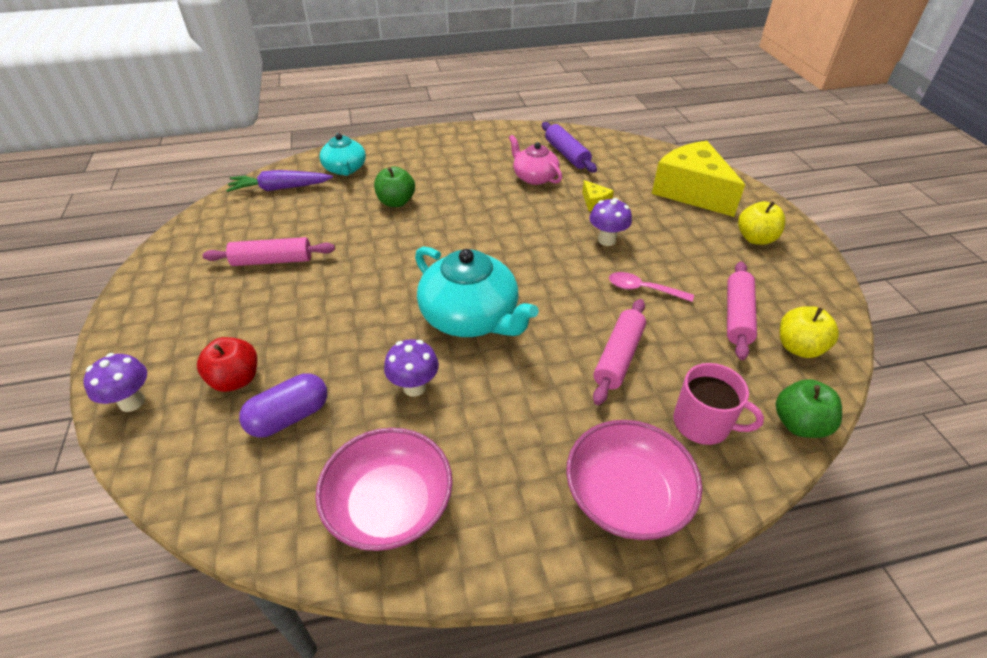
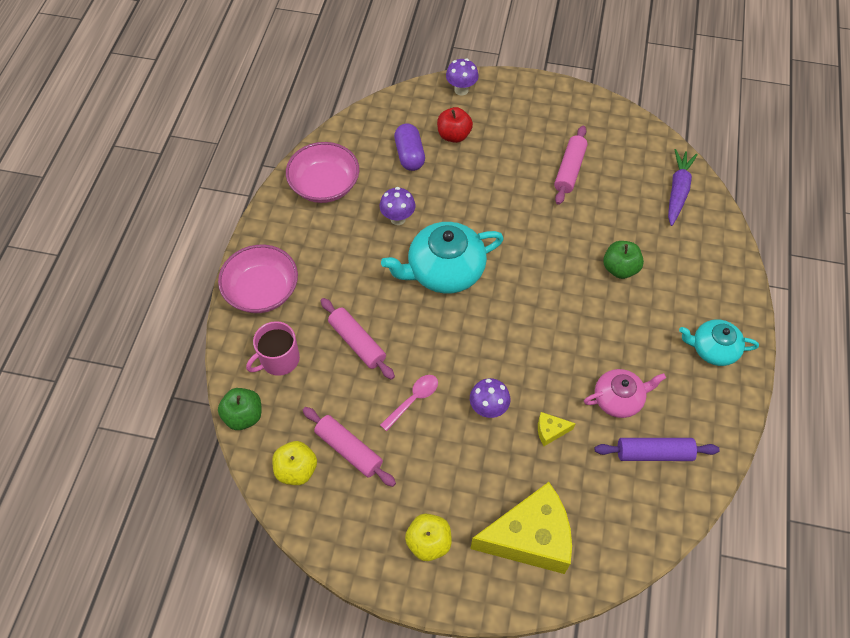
camera: 115 degrees right, 15 degrees up
turquoise teapot [320,133,366,176] -> turquoise teapot moved to [679,319,759,366]

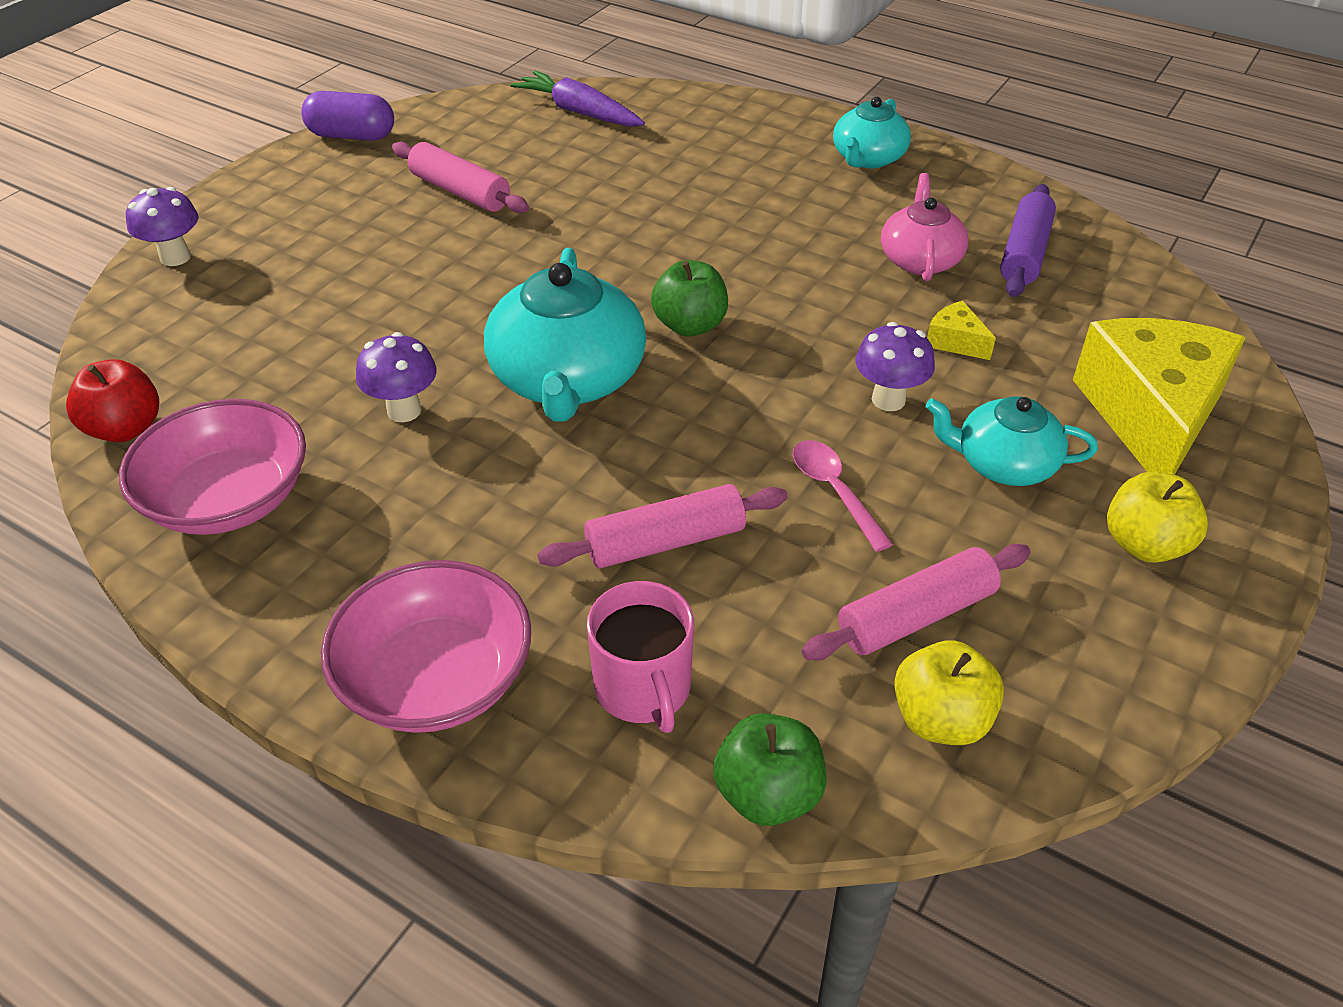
camera: 70 degrees left, 15 degrees down
purple capsule [394,124,425,171] -> purple capsule moved to [301,91,394,141]
red apple [437,107,473,143] -> red apple moved to [66,359,159,442]
yellow cheese [538,412,576,446] -> yellow cheese turned 120 degrees clockwise [927,301,996,360]
green apple [603,241,644,279] -> green apple moved to [651,260,728,336]
none -> turquoise teapot [926,396,1098,486]

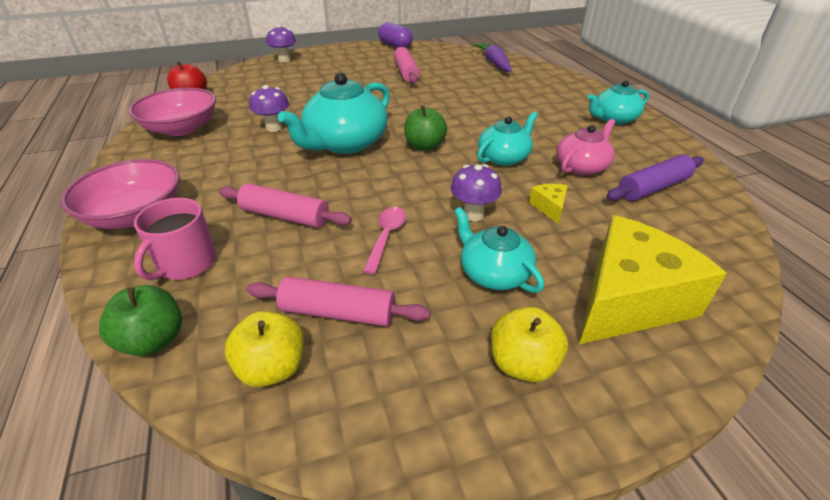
camera: 40 degrees right, 5 degrees down
none -> turquoise teapot [477,111,538,166]

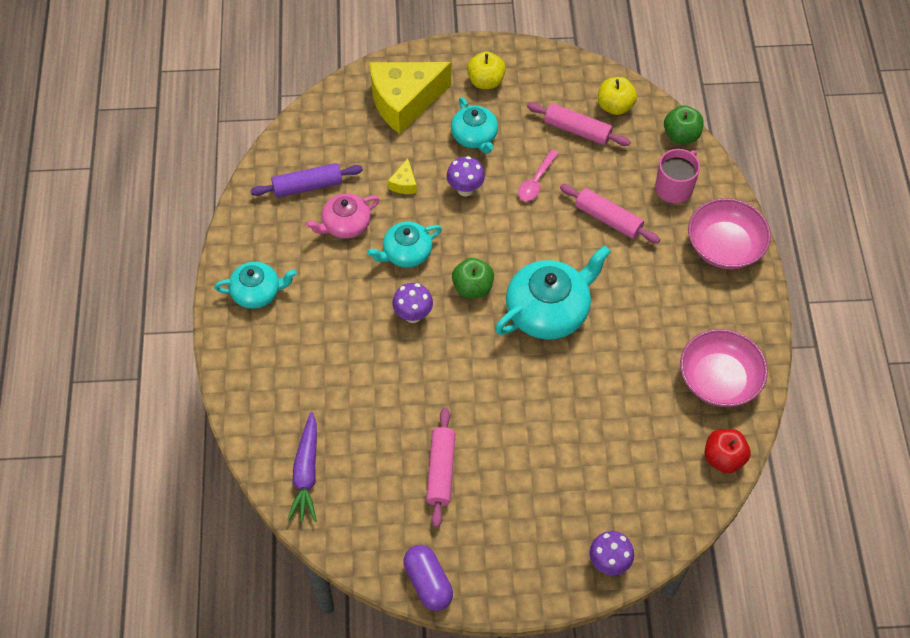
camera: 165 degrees left, 20 degrees up
purple mushroom [249,85,289,132] -> purple mushroom moved to [393,283,433,323]

